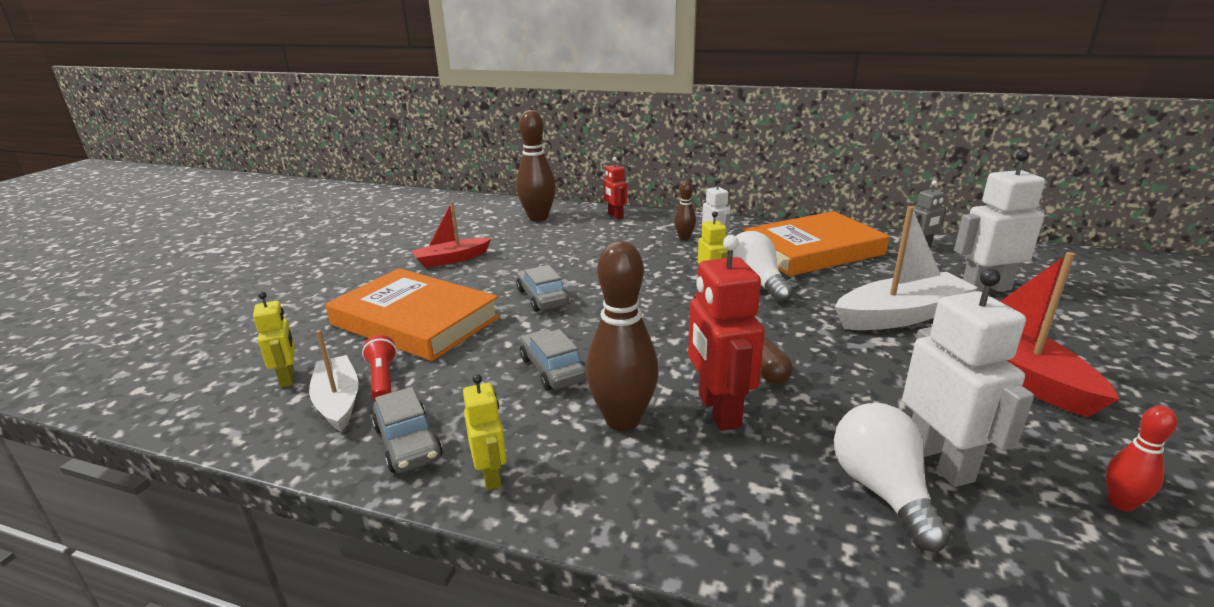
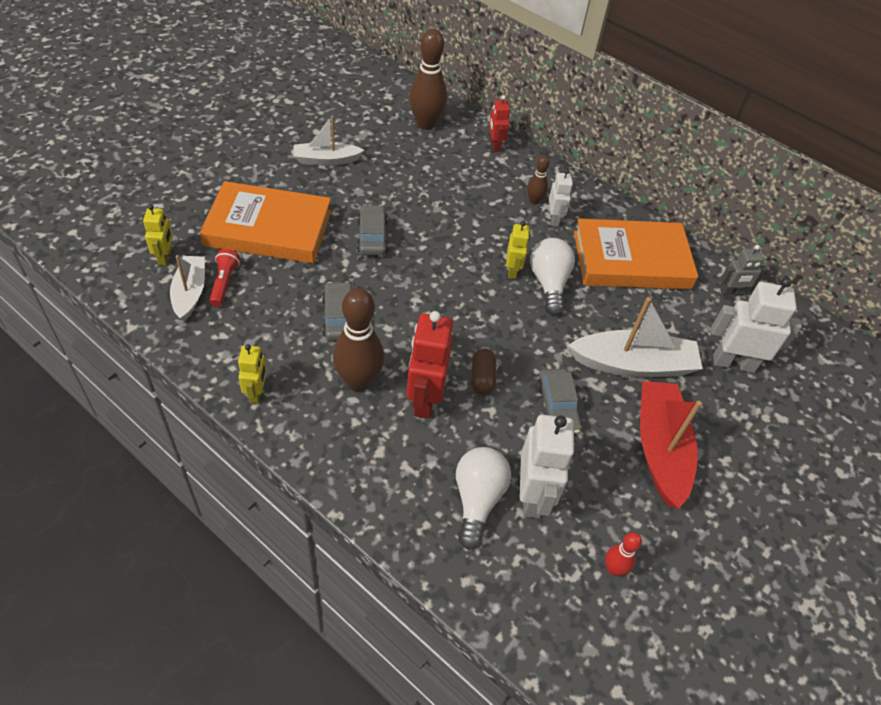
camera: 15 degrees right, 25 degrees up
orange book [325,268,500,361] -> orange book turned 45 degrees counterclockwise [200,181,332,264]
grey car [372,387,443,473] -> grey car moved to [537,369,582,434]
red boat [412,201,492,268] -> white boat [294,116,364,166]

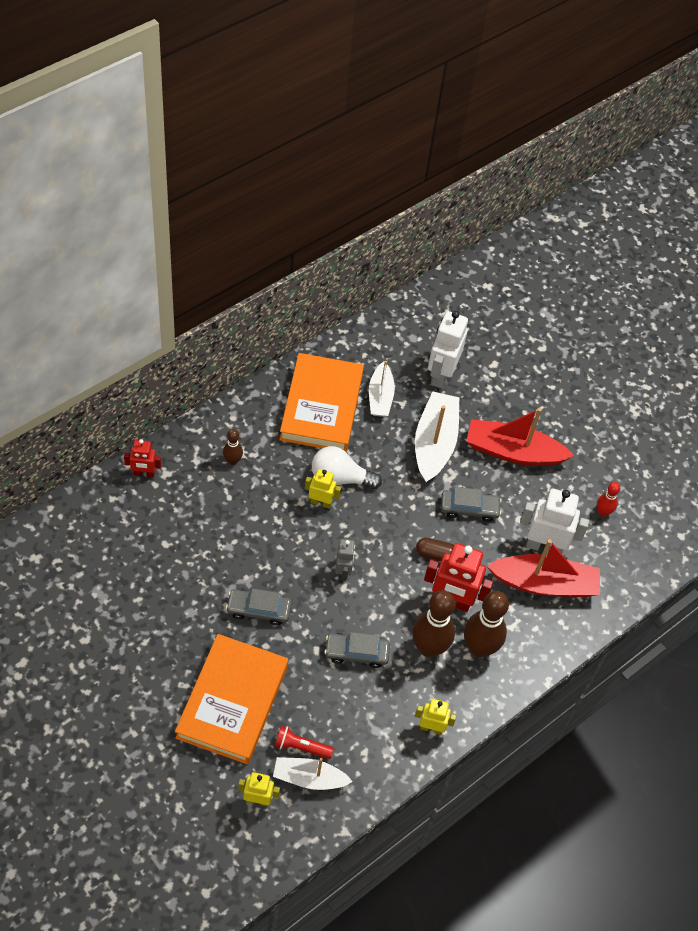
camera: 80 degrees left, 5 degrees up
white boat [294,116,364,166] -> white boat moved to [369,361,395,417]
brown bowling pin [409,29,447,130] -> brown bowling pin moved to [464,591,509,657]
white light bulb [456,447,511,550] -> red boat [487,539,600,597]
white robot [549,169,573,226] -> none
grey robot [720,245,766,296] -> grey robot moved to [335,539,355,581]

